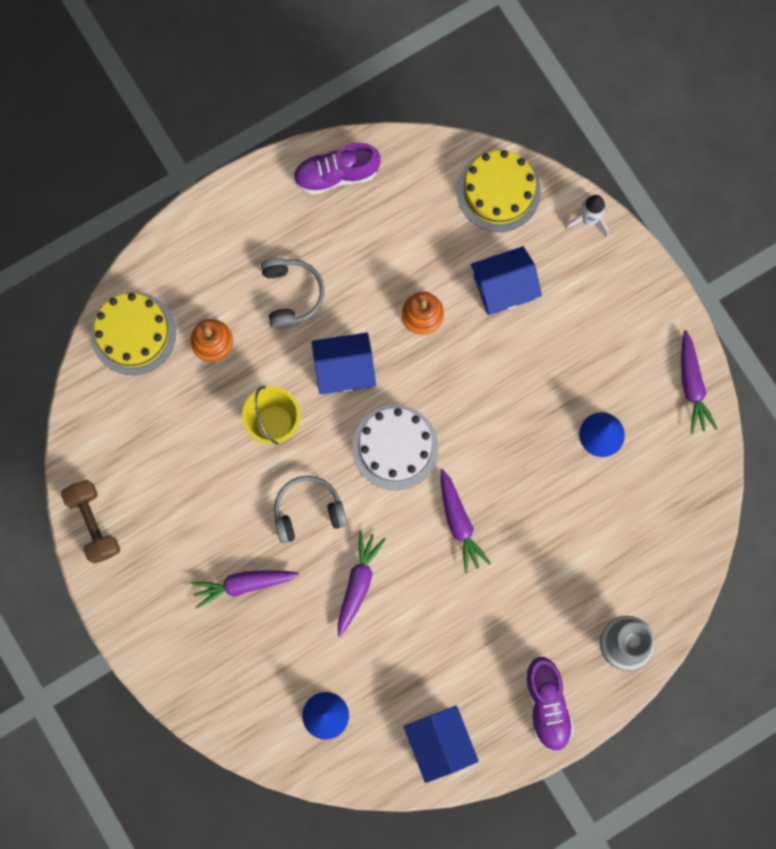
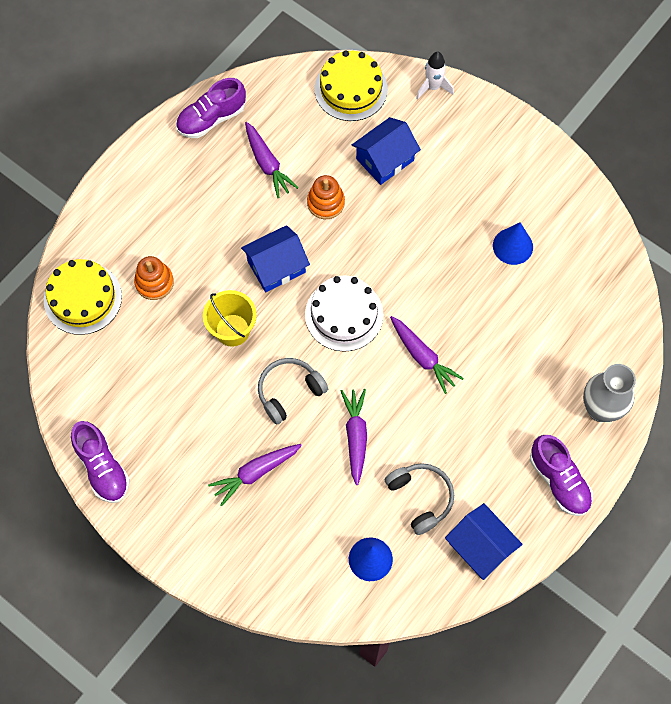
camera: 20 degrees left, 10 degrees down
brown dumbbell [61,480,120,564] -> purple shoe [71,421,130,503]
grey headphones [261,258,325,329] -> grey headphones moved to [384,463,454,535]
purple carrot [681,330,717,434] -> purple carrot moved to [245,122,299,198]

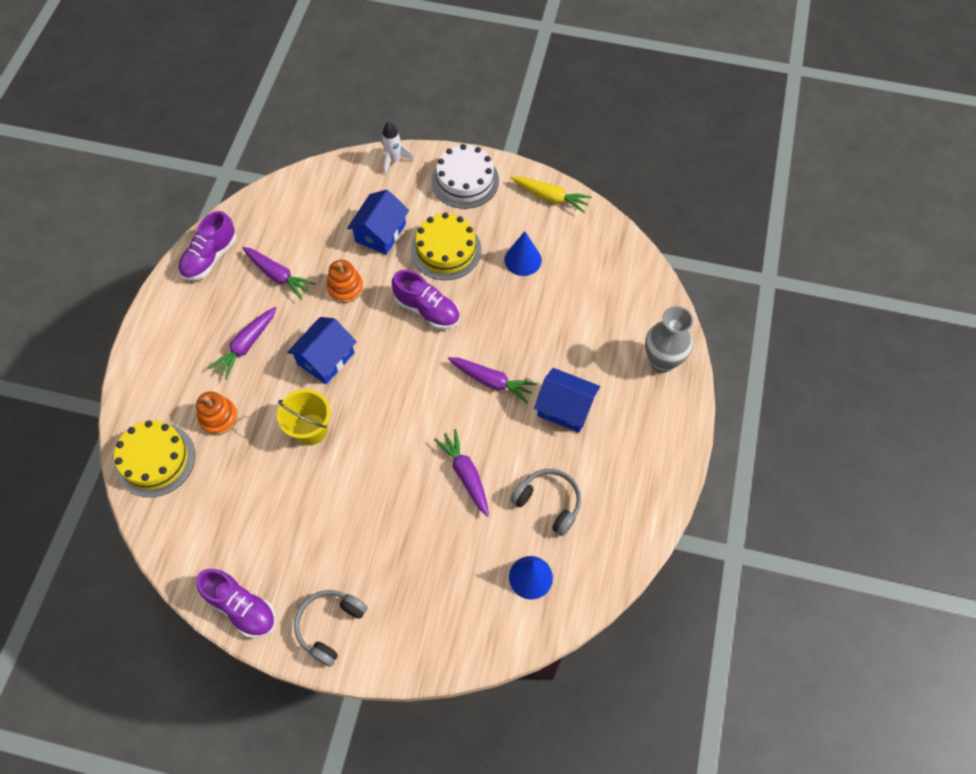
camera: 25 degrees left, 5 degrees down
purple carrot [208,444,302,506] -> purple carrot moved to [208,307,276,380]
grey headphones [258,358,328,424] -> grey headphones moved to [294,590,368,667]
white cake [305,275,383,352] -> white cake moved to [431,144,499,209]
yellow cake [315,50,388,121] -> yellow cake moved to [411,213,482,280]
blue house [445,503,523,580] -> blue house moved to [534,368,600,433]
purple shoe [530,435,593,516] -> purple shoe moved to [392,270,460,330]
none -> yellow carrot [511,176,592,213]

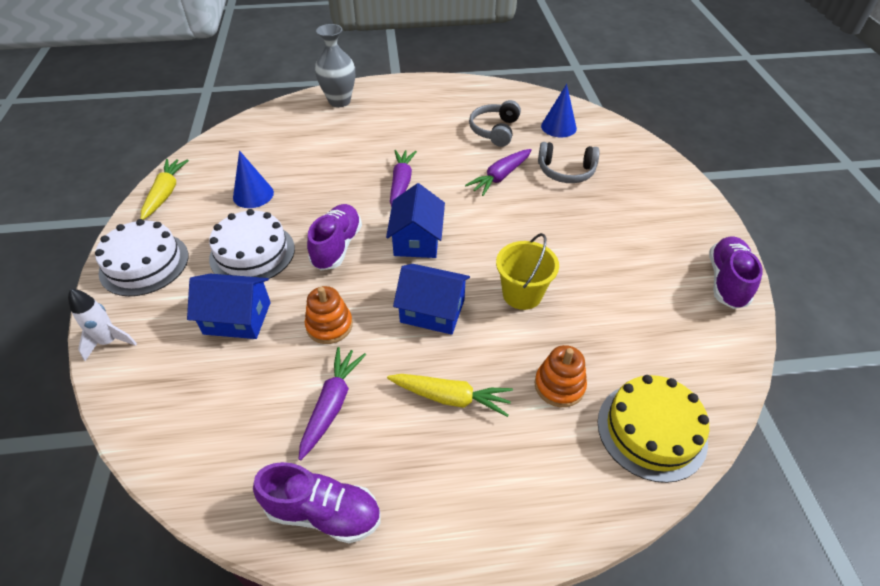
camera: 110 degrees left, 15 degrees down
purple carrot [208,307,276,380] -> yellow carrot [387,374,513,417]
grey headphones [294,590,368,667] -> grey headphones moved to [538,142,600,183]
yellow cake [411,213,482,280] -> white cake [209,209,295,279]
blue house [534,368,600,433] -> blue house moved to [386,183,445,258]

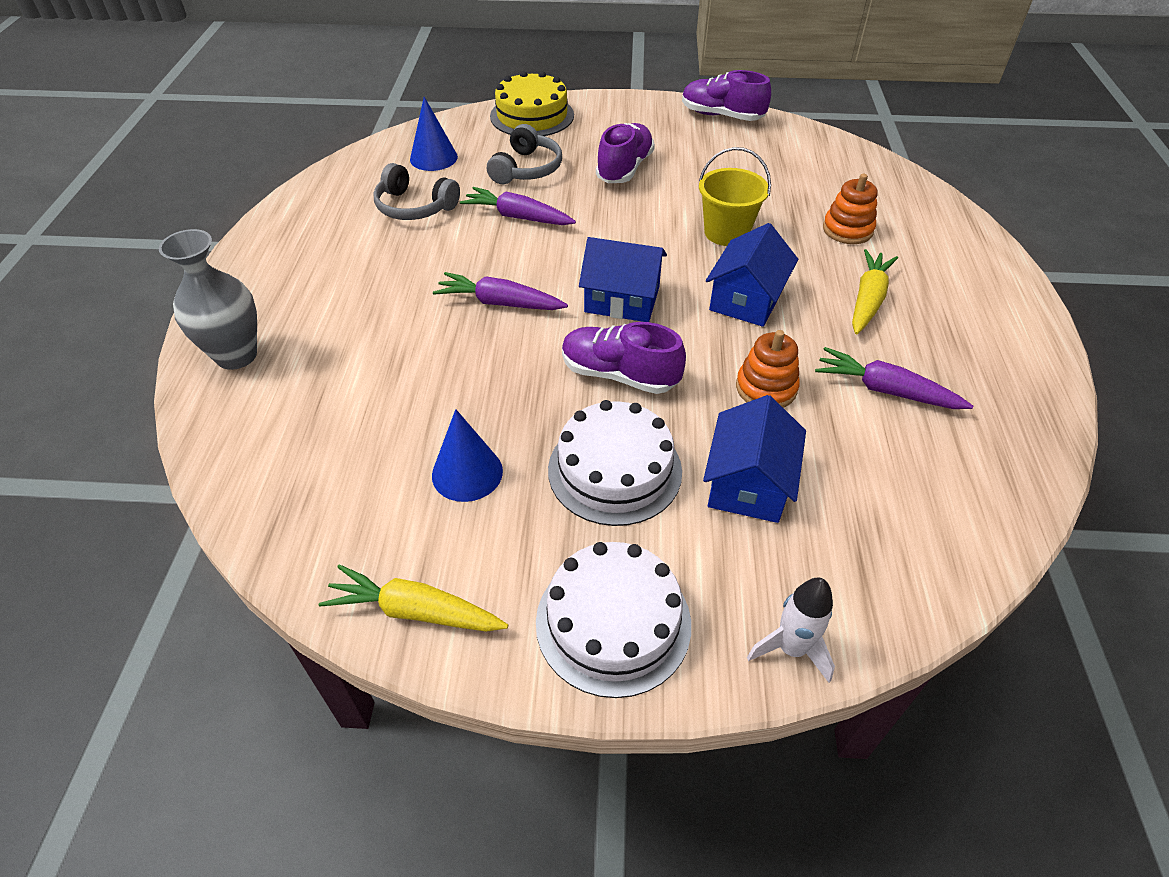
camera: 80 degrees left, 0 degrees up
purple shoe [253,462,381,543] -> purple shoe moved to [596,123,655,183]
purple carrot [465,149,532,196] -> purple carrot turned 150 degrees clockwise [460,187,576,225]
yellow cake [598,375,709,483] -> yellow cake moved to [490,71,574,136]

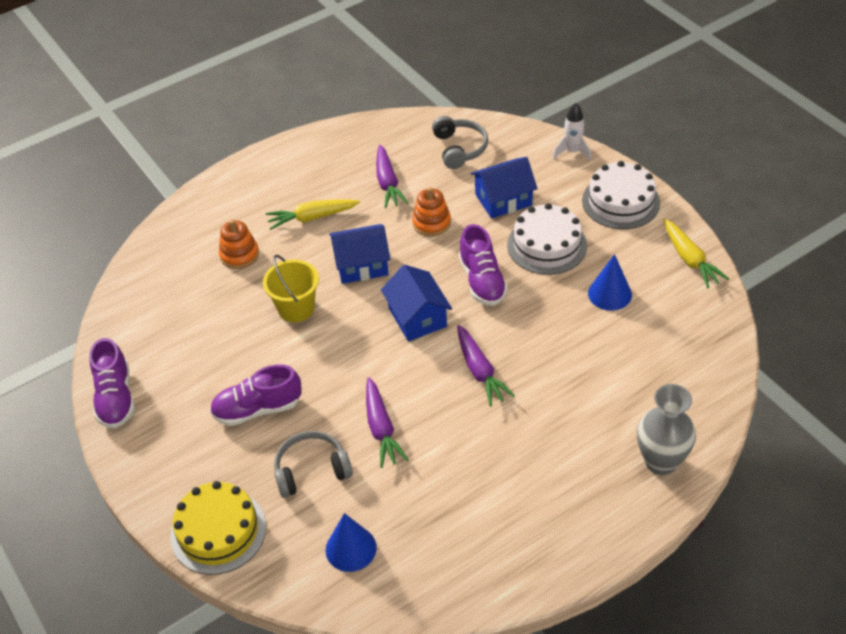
camera: 125 degrees left, 0 degrees up
grey headphones [373,163,460,220] -> grey headphones moved to [432,116,488,169]

